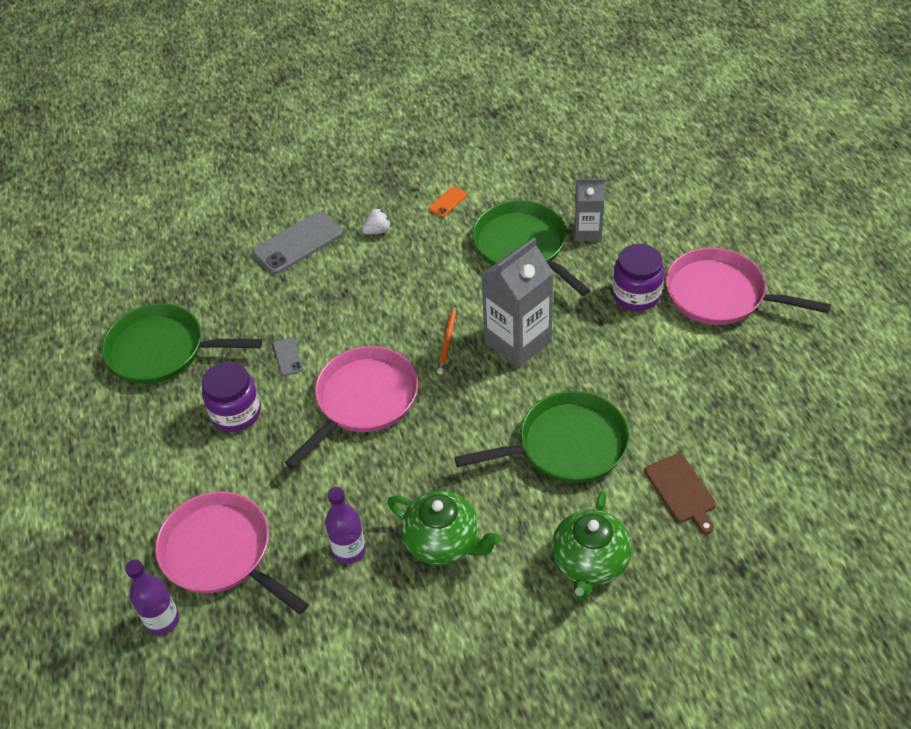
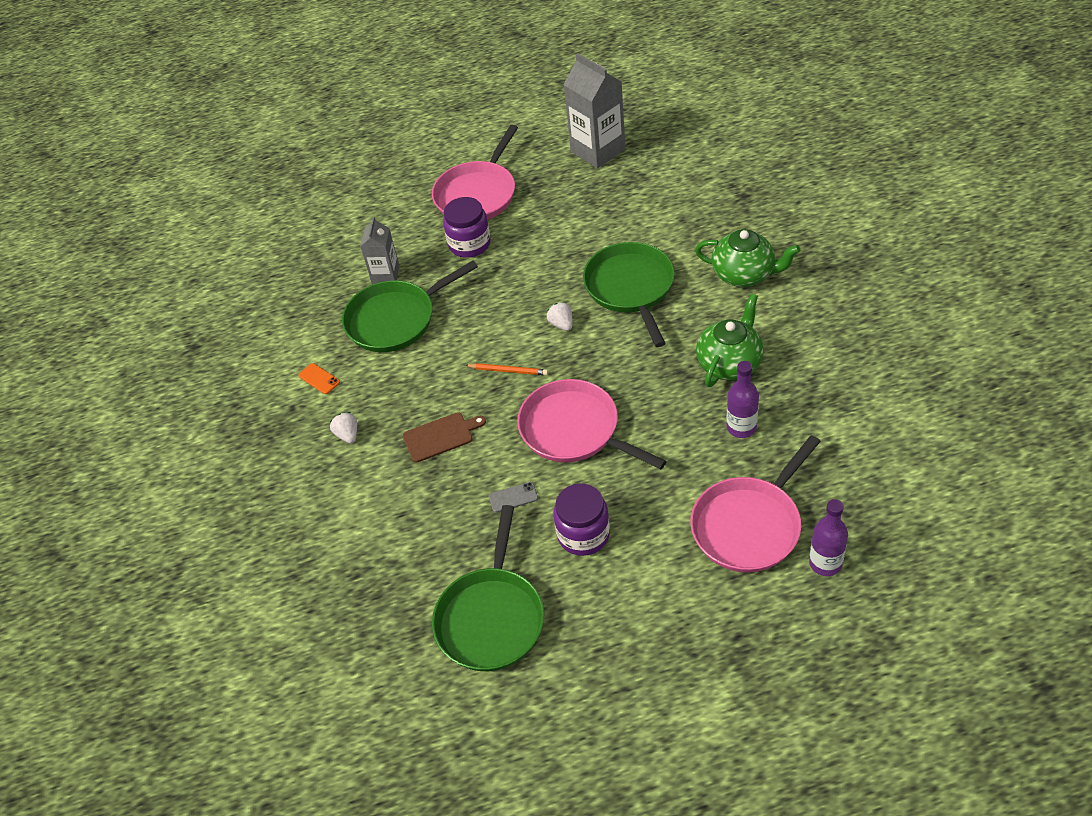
camera: 85 degrees left, 0 degrees up
grey phone [252,211,343,274] -> none
grey carton [481,238,553,367] -> grey carton moved to [564,53,625,168]
brown cutting board [644,453,716,534] -> brown cutting board moved to [403,412,486,462]
none -> white strawberry [547,302,572,331]

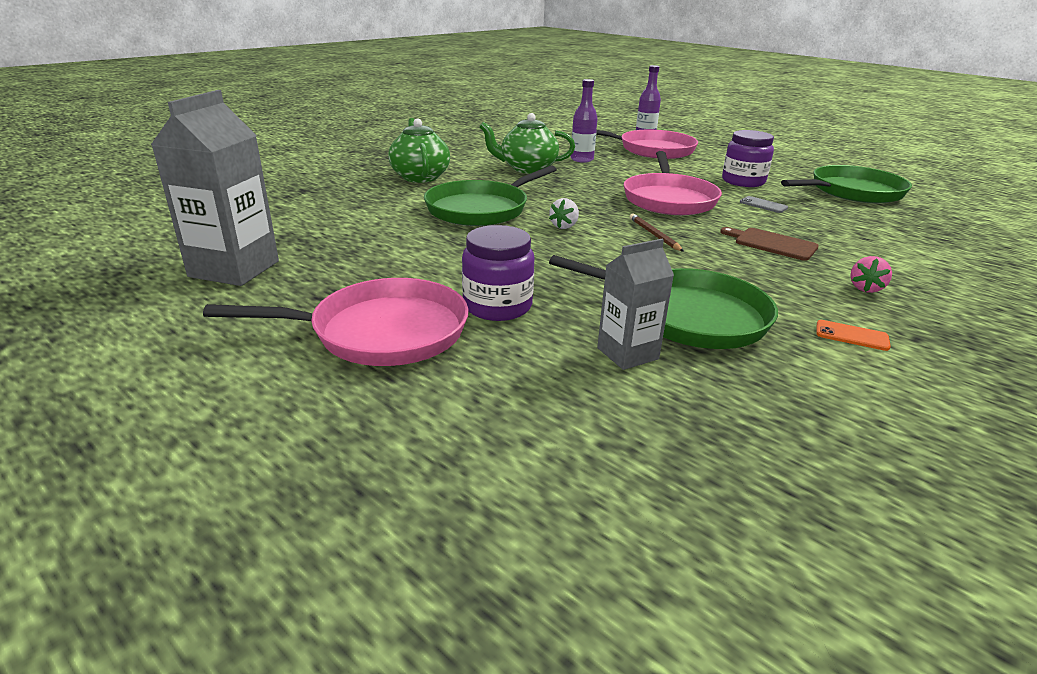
camera: 130 degrees left, 20 degrees down
orange phone [299,363,340,394] -> orange phone turned 75 degrees counterclockwise [816,320,891,351]
white strawberry [330,412,357,444] -> pink strawberry [850,256,892,293]
orange pencil [465,363,548,375] -> brown pencil [630,213,684,252]

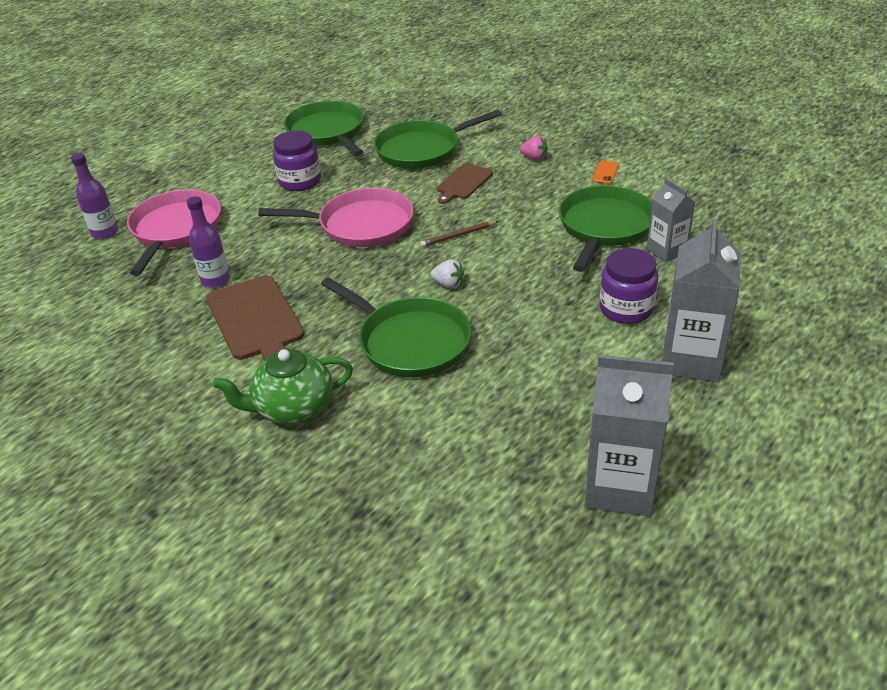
camera: 90 degrees left, 10 degrees up
pink pan [203,278,469,366] -> grey carton [662,218,741,382]
green teapot [479,113,575,174] -> brown cutting board [206,275,304,361]
grey phone [740,196,788,213] -> none
none -> green pan [374,110,502,169]

